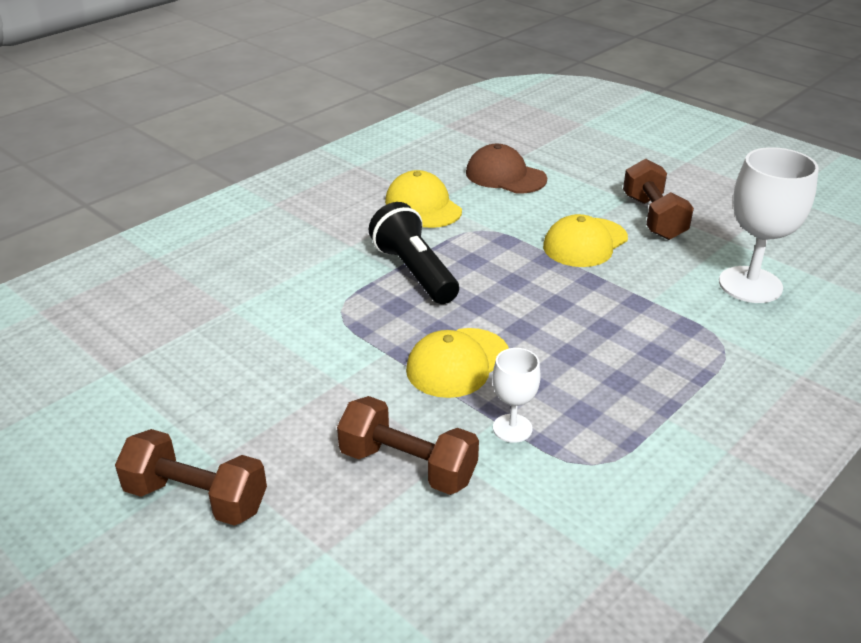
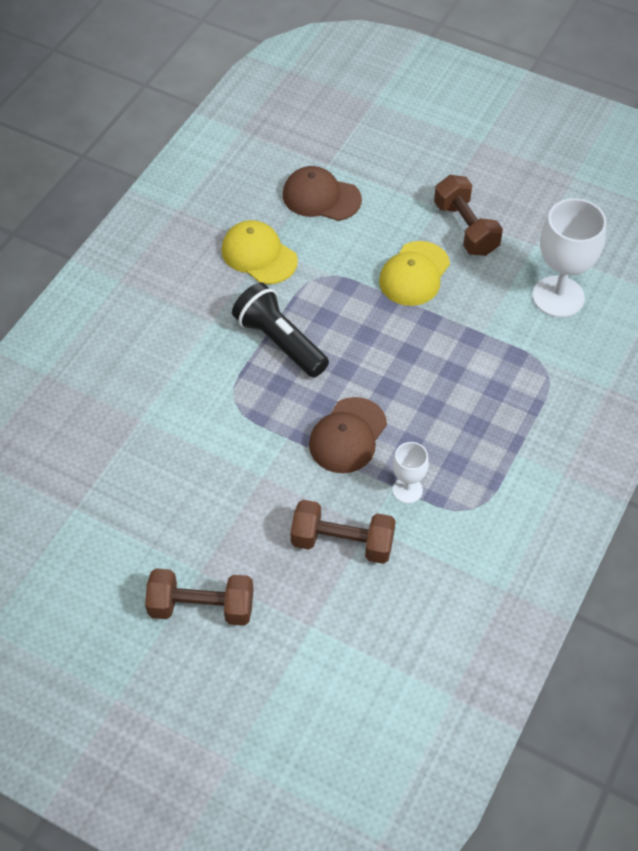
camera: 15 degrees left, 20 degrees up
yellow cap [406,328,509,398] -> brown cap [309,397,387,473]

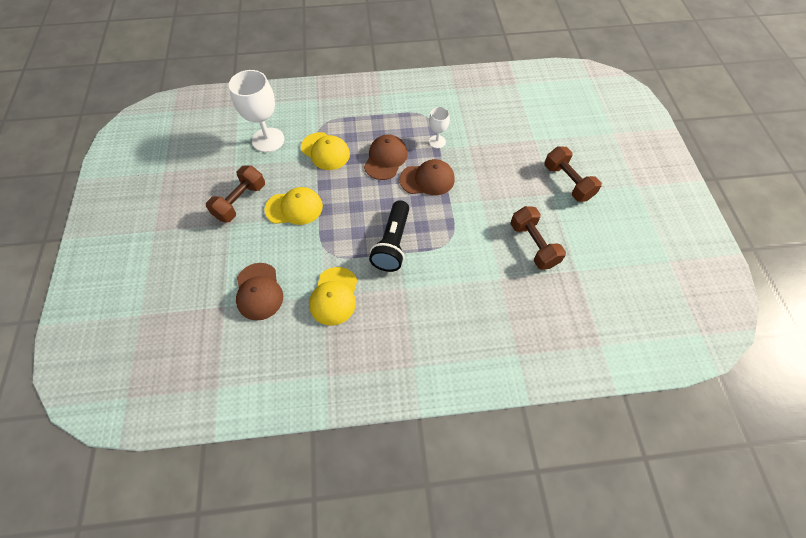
camera: 125 degrees left, 5 degrees up
brown dumbbell [290,500,396,564] -> brown dumbbell moved to [510,206,566,270]
none -> yellow cap [301,132,350,170]
none -> brown cap [364,134,408,180]

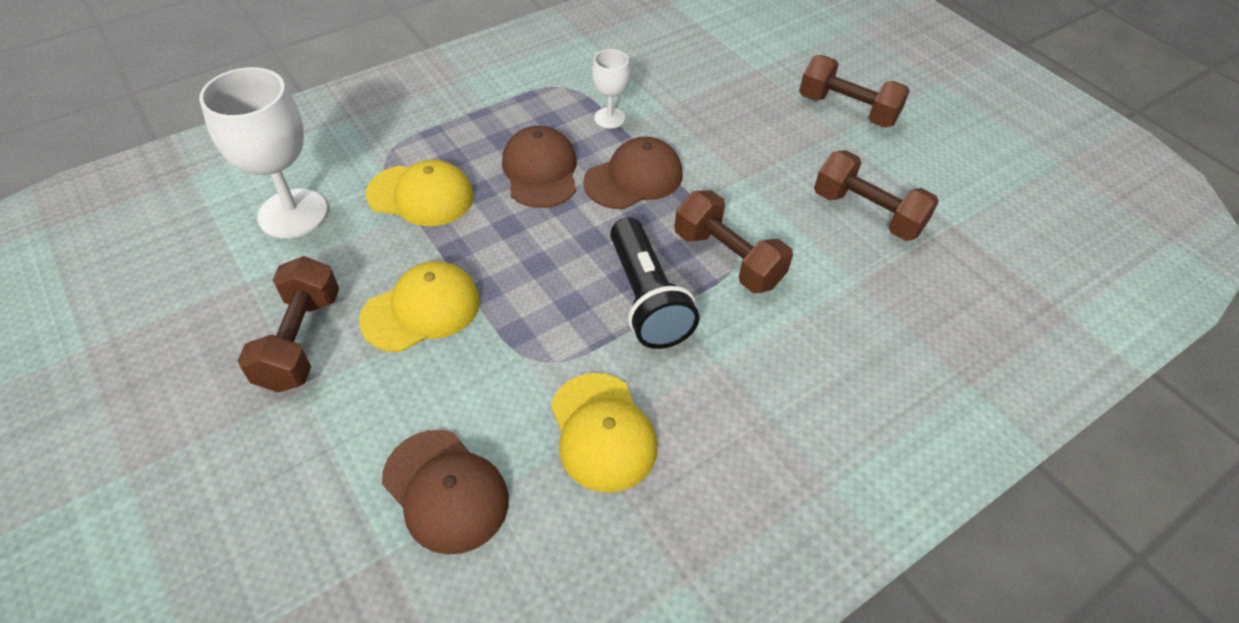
camera: 30 degrees left, 10 degrees down
none -> brown dumbbell [674,190,793,293]

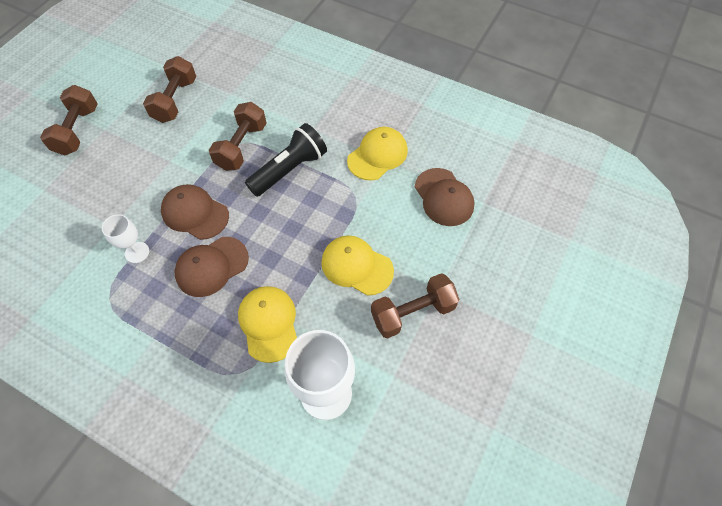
camera: 115 degrees left, 10 degrees up
brown cap [382,430,509,555] -> brown cap turned 135 degrees clockwise [415,168,475,226]

